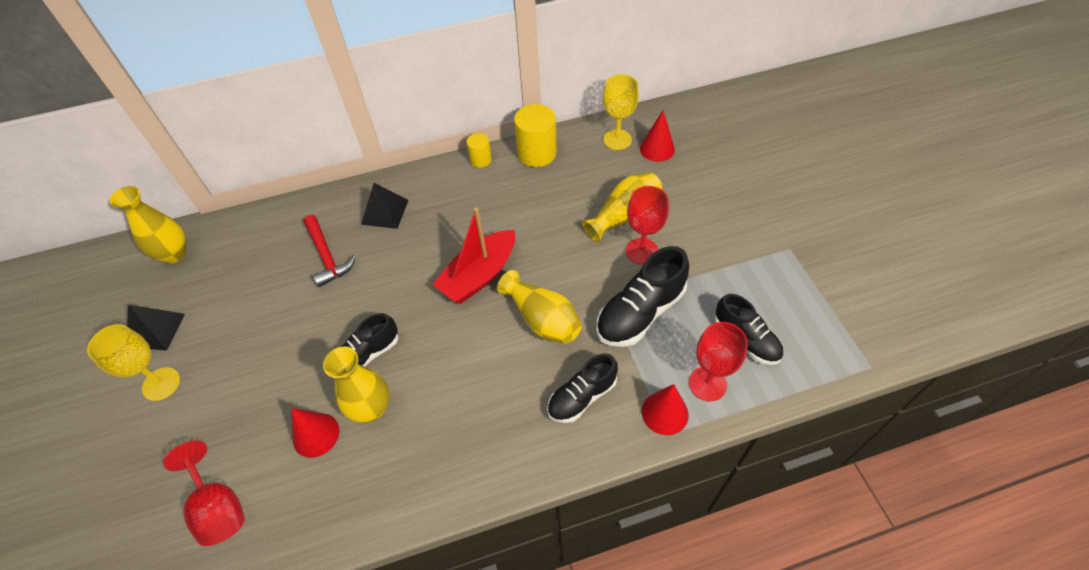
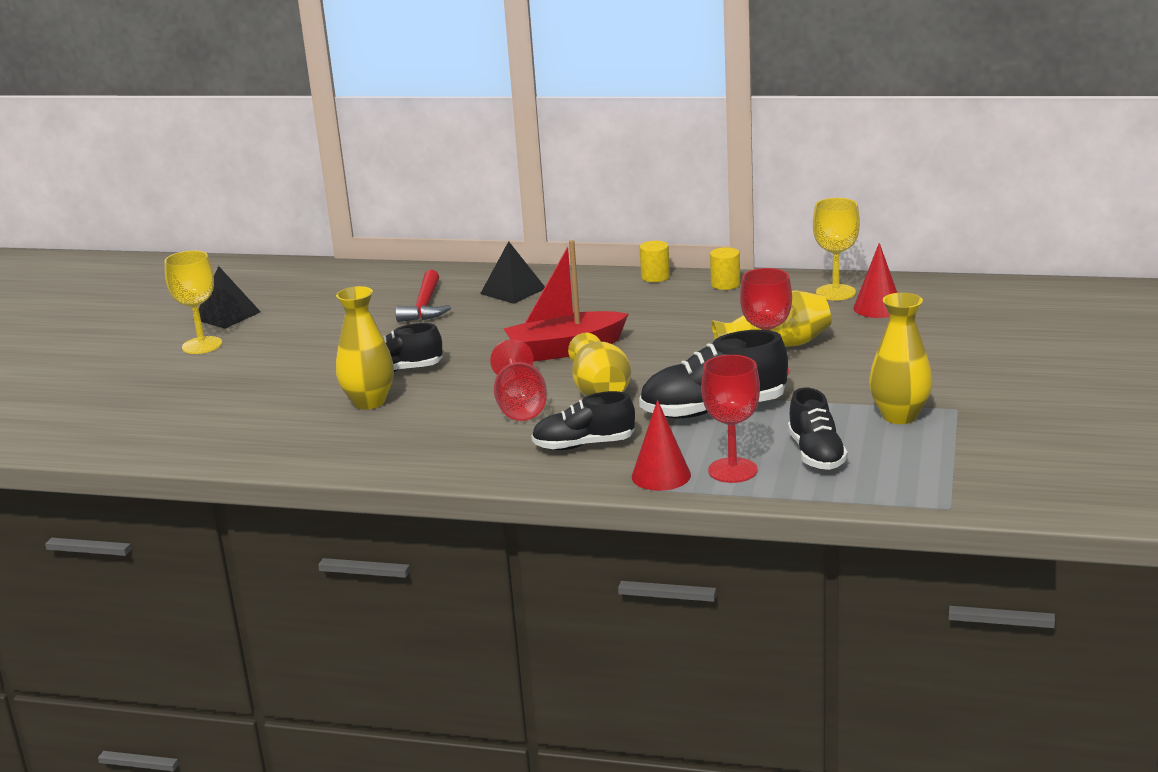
camera: 30 degrees right, 30 degrees down
yellow vase [110,186,186,263] -> yellow vase moved to [869,293,932,424]
red goblet [163,441,245,546] -> red goblet moved to [490,339,547,421]
red cone [291,408,339,458] -> none
yellow cylinder [514,104,557,167] -> yellow cylinder [710,247,740,290], size x0.56

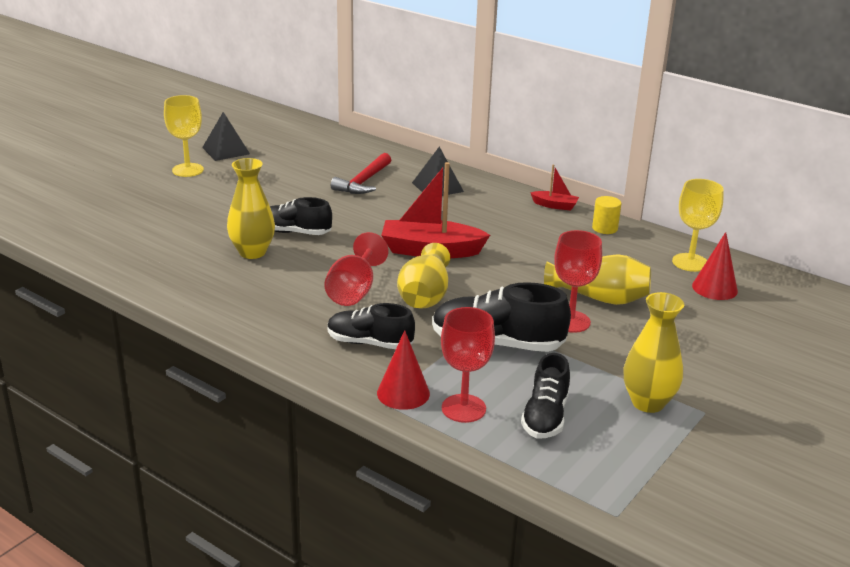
camera: 20 degrees right, 5 degrees up
yellow cylinder [640,241,670,282] -> red boat [530,164,579,211]

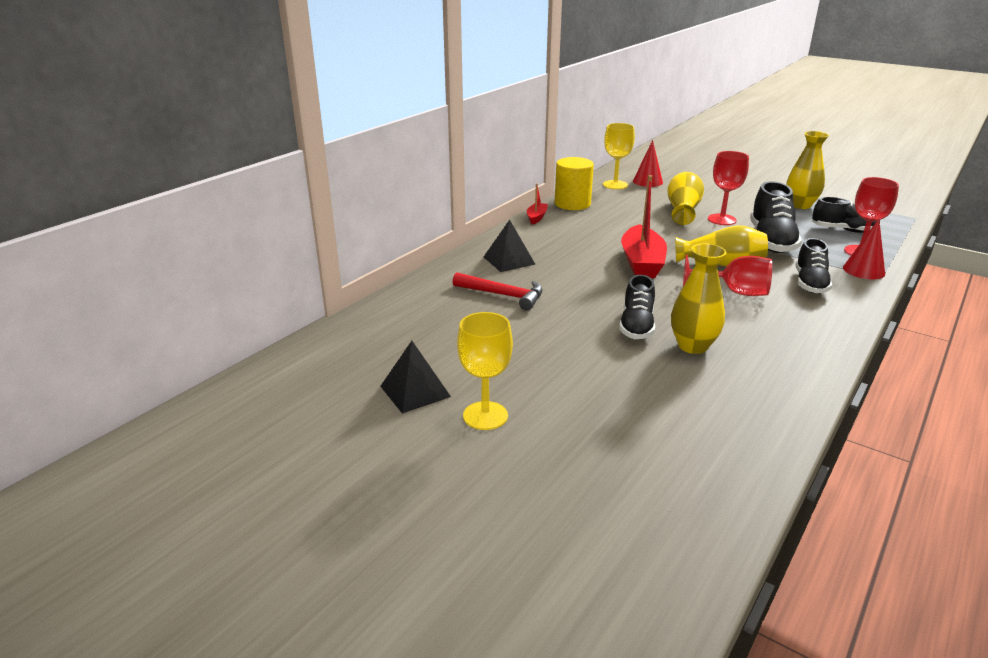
camera: 90 degrees left, 0 degrees up
yellow cylinder [592,196,621,234] -> yellow cylinder [555,157,594,210], size x1.80

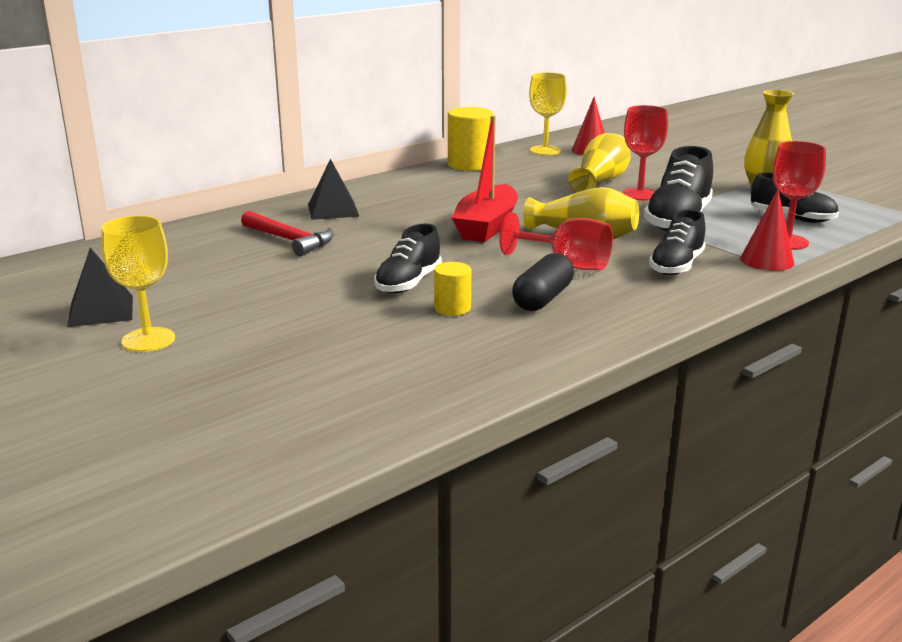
camera: 15 degrees right, 5 degrees down
red boat [527,183,548,224] -> none
yellow vase [671,244,727,354] -> yellow cylinder [434,262,471,316]
none -> black capsule [512,253,574,311]

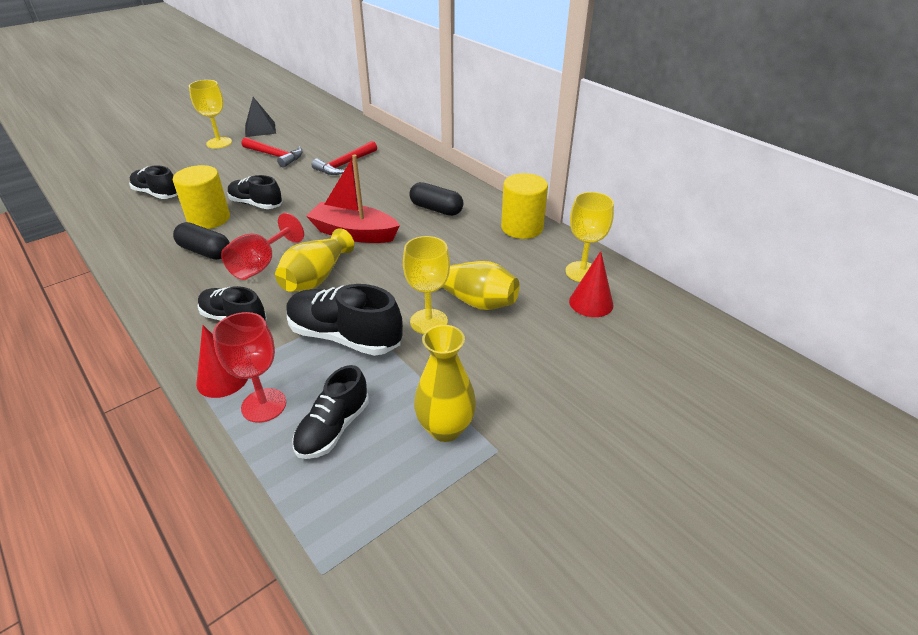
camera: 90 degrees right, 15 degrees up
black pyramid [308,159,359,220] -> none
yellow cylinder [434,262,471,316] -> yellow cylinder [173,165,230,229], size x1.80
red goblet [622,105,668,201] -> yellow goblet [403,236,450,334]
none -> black shoe [129,166,177,199]
none -> red hammer [242,137,303,168]
none -> black capsule [409,182,463,216]

